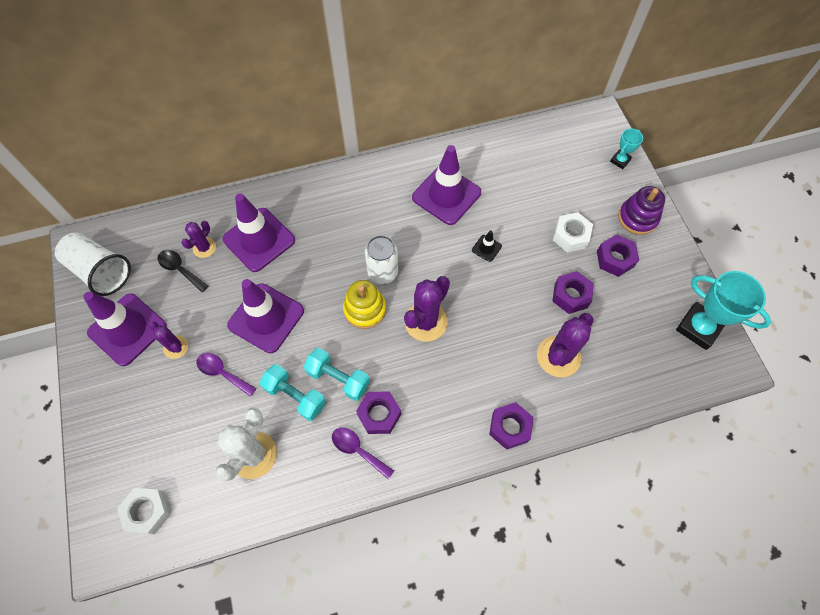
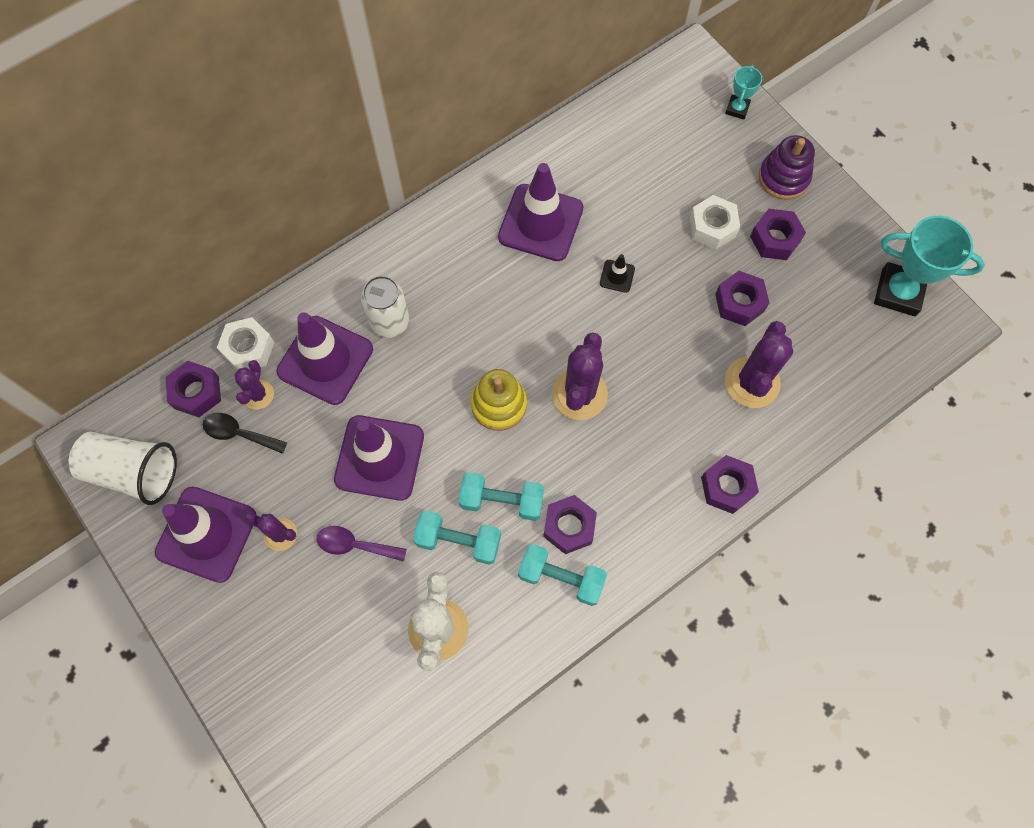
camera: 20 degrees left, 5 degrees up
white nut [117,488,171,534] -> white nut moved to [217,317,275,370]
purple spoon [332,428,394,479] -> turquoise dumbbell [518,544,607,606]
white can [365,235,398,285] -> white can moved to [361,276,409,338]
none -> purple nut [165,361,221,417]

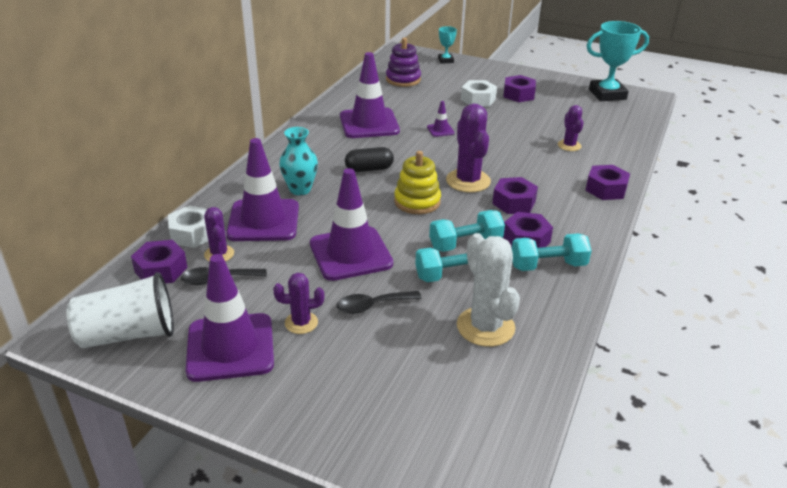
camera: 30 degrees left, 35 degrees down
purple spoon [317,526,407,562] -> black spoon [337,291,422,314]
white can [361,276,409,338] -> turquoise vase [279,127,318,195]
black traffic cone [600,254,635,293] -> purple traffic cone [427,101,455,137]
purple nut [715,271,769,326] -> purple nut moved to [492,177,538,214]
purple cactus [725,321,793,408] -> purple cactus [558,105,583,151], size x0.57
purple stacking toy [759,135,815,200] -> purple stacking toy moved to [386,38,421,87]
none -> black capsule [345,147,394,172]

